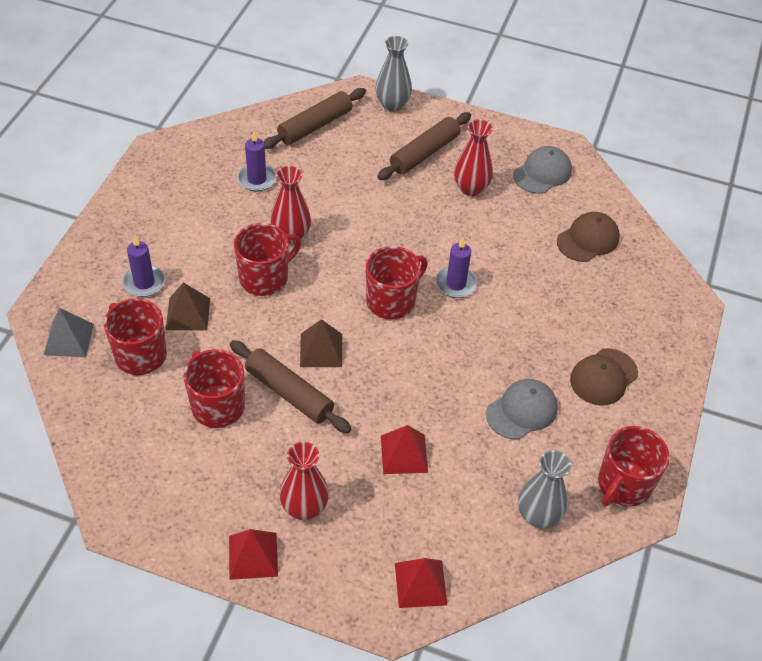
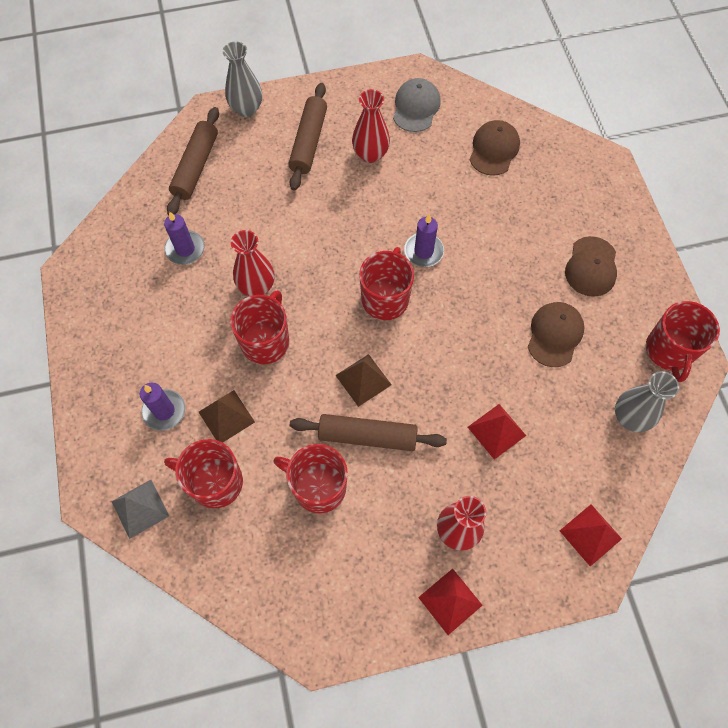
camera: 30 degrees left, 15 degrees up
grey cap [486,379,558,440] -> brown cap [528,302,585,367]

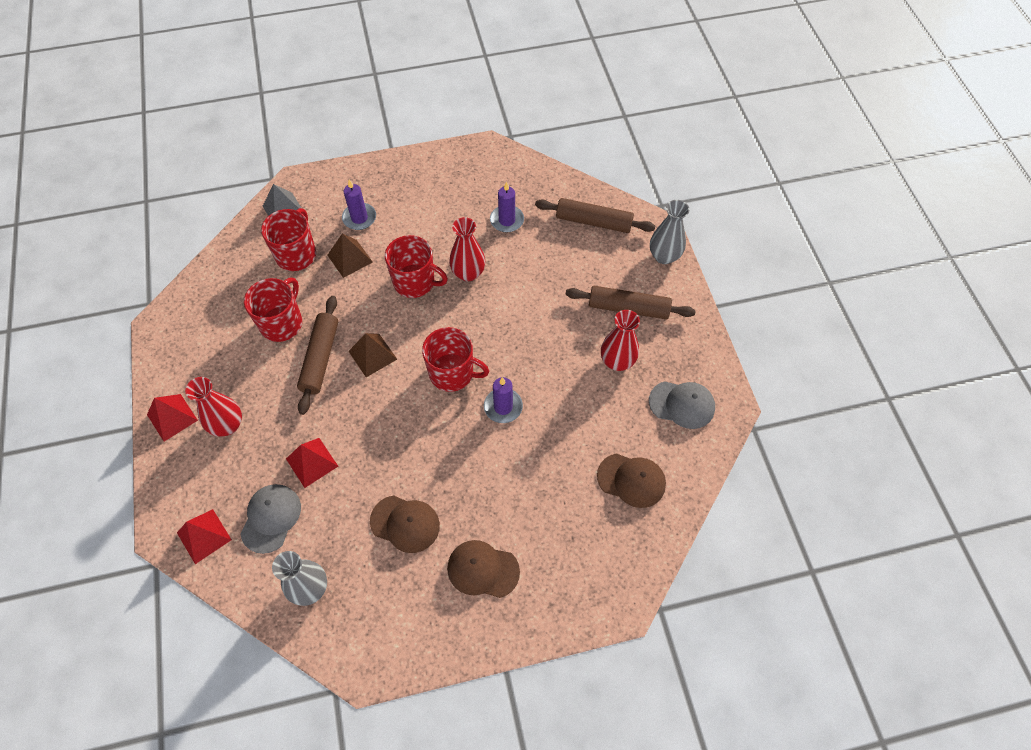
camera: 90 degrees right, 5 degrees down
red mug [646,301,720,382] -> none
none -> grey cap [240,484,301,554]

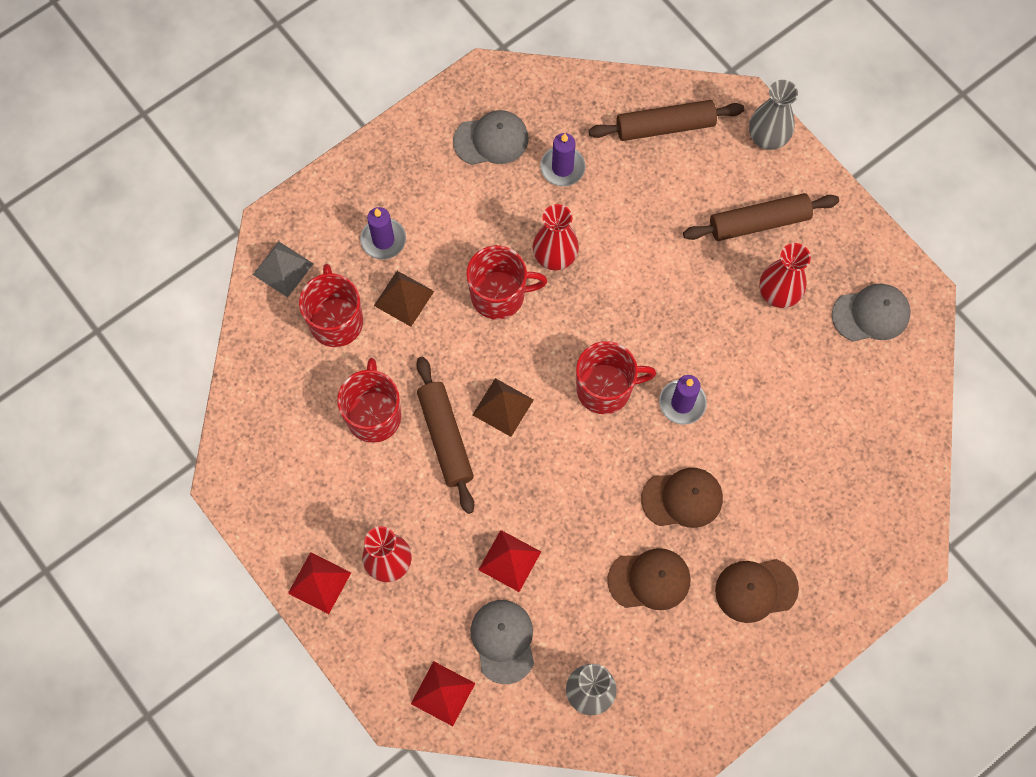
camera: 25 degrees left, 10 degrees up
brown cap [597,454,666,508] -> brown cap moved to [641,468,723,528]
none -> grey cap [453,110,529,165]

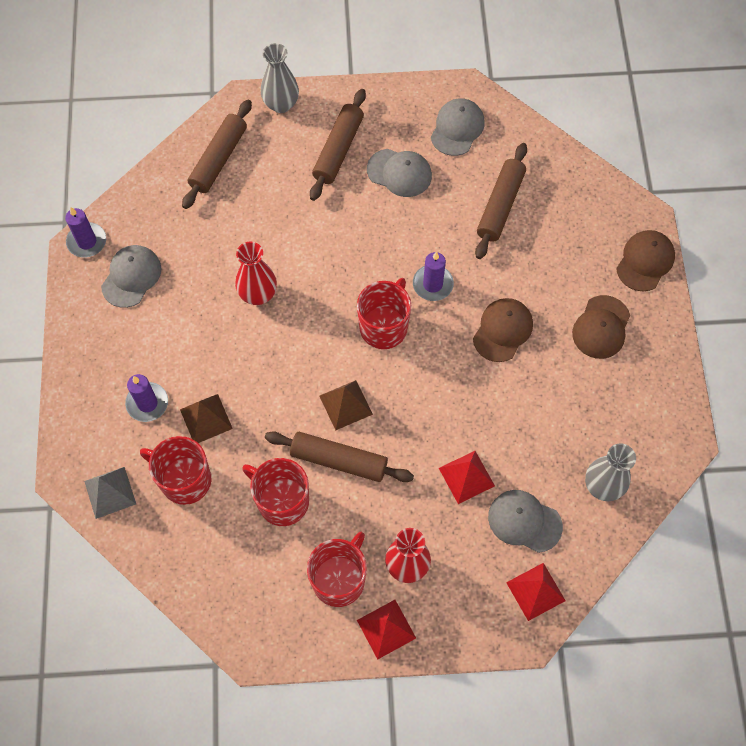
camera: 55 degrees left, 5 degrees down
red mug [466,245,547,320] -> red mug moved to [307,532,367,607]
purple candle [540,133,585,186] -> purple candle moved to [65,207,106,258]
brown cap [607,548,690,610] -> brown cap moved to [616,230,675,291]
red vase [760,243,811,308] -> grey cap [367,149,432,197]
none -> brown rolling pin [475,143,527,259]

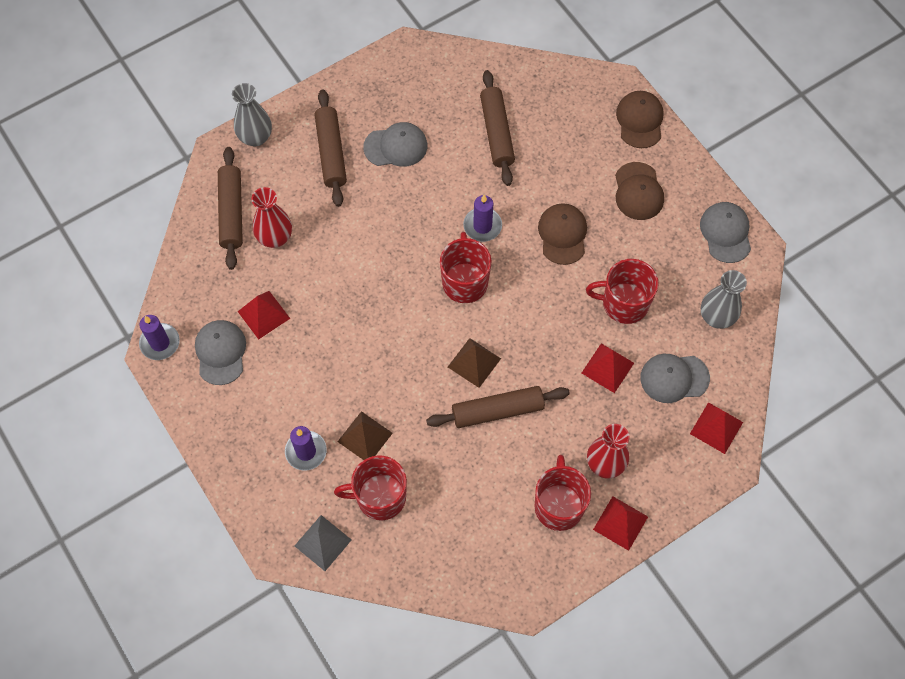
camera: 30 degrees left, 0 degrees up
red vase [235,242,277,305] -> red vase moved to [251,187,292,248]
red mug [242,458,309,526] -> red mug moved to [586,259,659,324]
grey cap [431,98,485,156] -> grey cap moved to [700,202,751,263]
none -> red pyramid [237,291,290,340]

